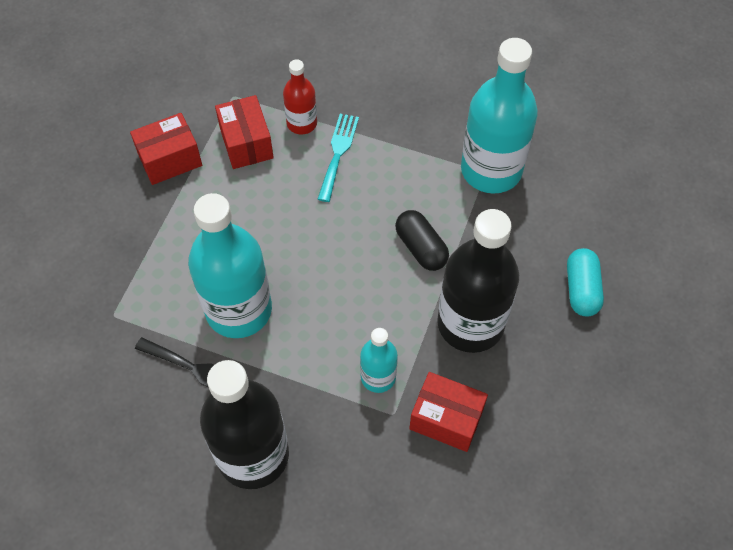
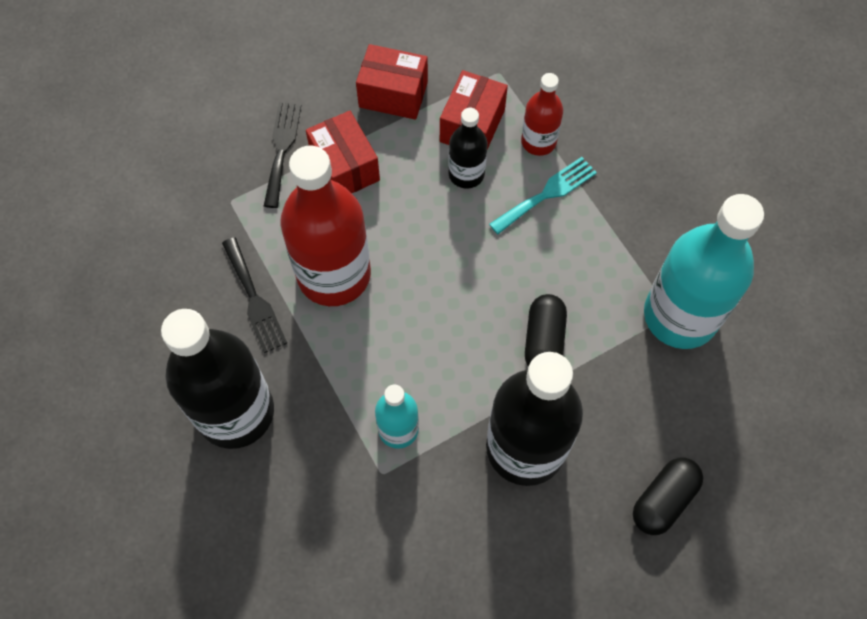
camera: 40 degrees right, 5 degrees up
turquoise bottle [188,193,272,338] -> red bottle [280,146,371,306]
red box [409,372,488,452] -> red box moved to [306,111,380,193]
turquoise capsule [567,248,604,316] -> black capsule [633,457,703,535]
none -> black fork [264,102,301,208]
none -> black bottle [449,108,487,188]

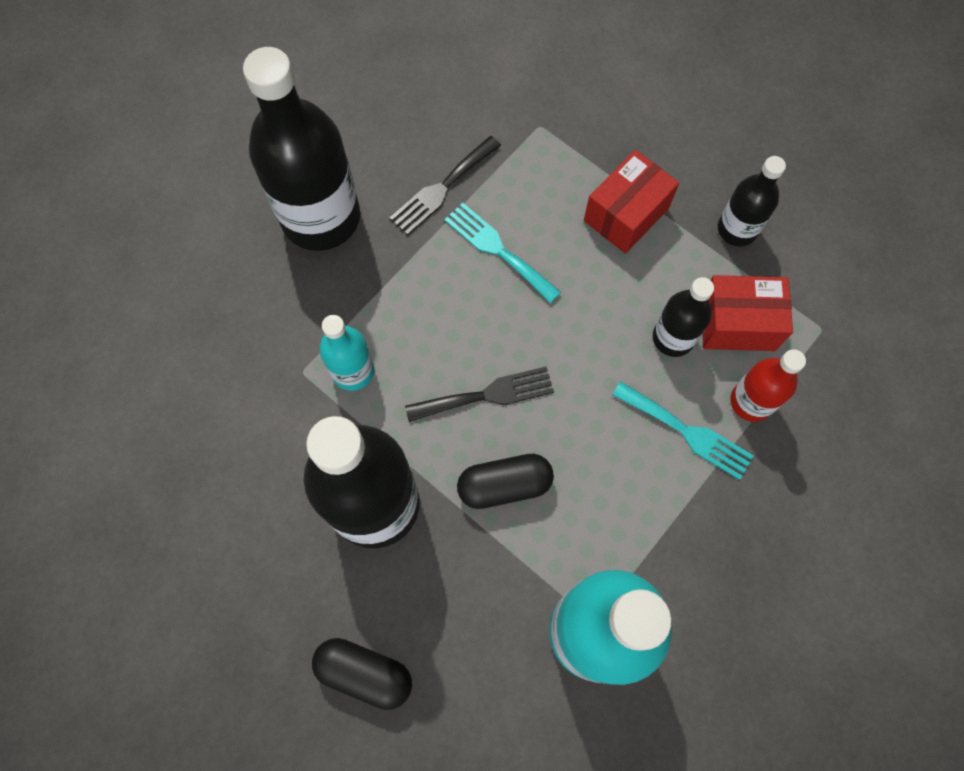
camera: 70 degrees right, 5 degrees up
black fork [264,102,301,208] -> black fork moved to [405,366,554,422]
red bottle [280,146,371,306] -> turquoise fork [444,203,561,303]
red box [356,44,428,120] -> black bottle [718,156,786,247]

